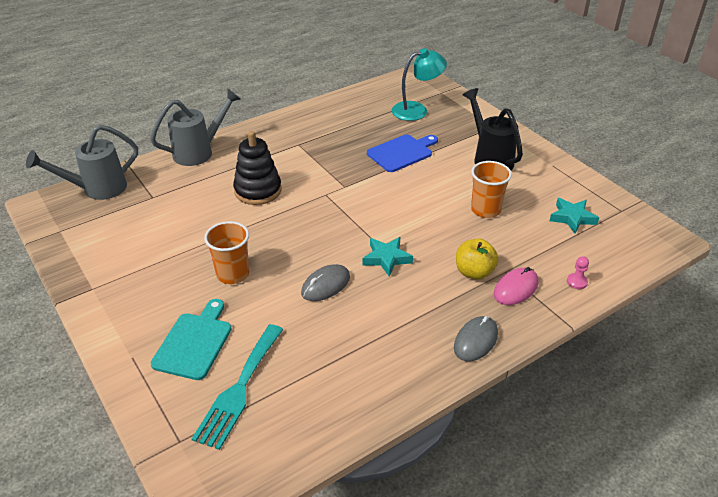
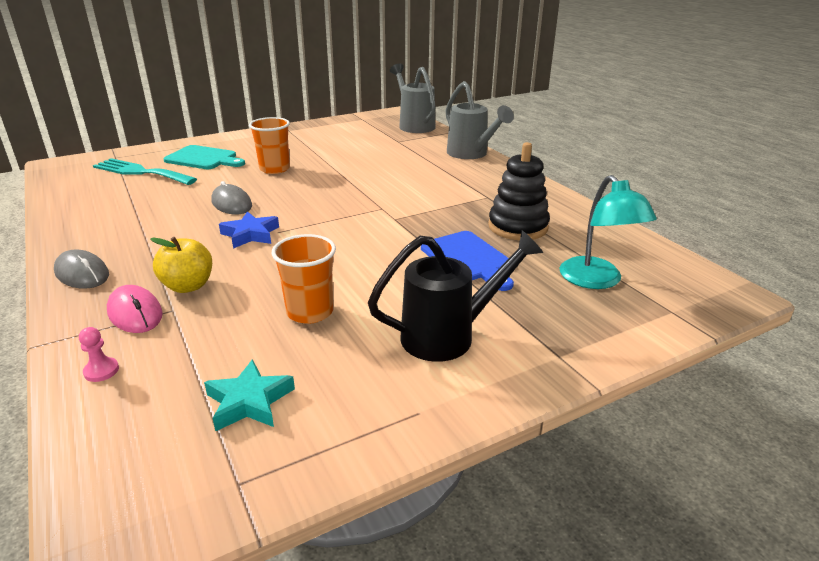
camera: 95 degrees right, 10 degrees down
black stacking toy [233,131,282,205] -> black stacking toy moved to [488,142,550,240]
turquoise star [363,237,413,277] -> blue star [219,211,279,249]

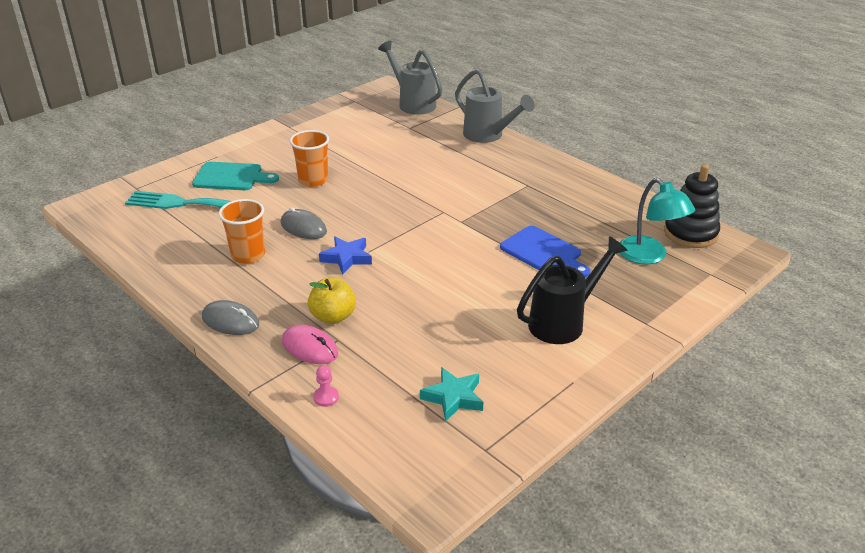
camera: 15 degrees left, 5 degrees up
orange cup [272,234,336,324] -> orange cup moved to [219,199,265,264]
black stacking toy [488,142,550,240] -> black stacking toy moved to [664,164,720,248]

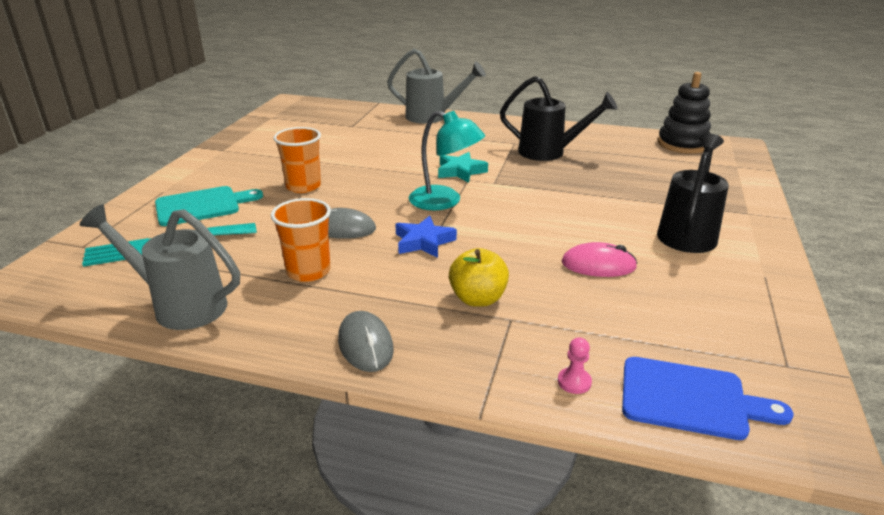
camera: 30 degrees left, 5 degrees down
grey mouse [202,300,259,335] -> grey mouse turned 75 degrees clockwise [338,311,394,372]
pink mouse [282,325,338,364] -> pink mouse moved to [561,242,637,277]
grey watering can [378,41,442,115] -> grey watering can moved to [80,204,240,330]
turquoise star [420,367,483,422] -> turquoise star moved to [438,152,488,183]
blue cutting board [500,226,590,277] -> blue cutting board moved to [622,357,793,440]
turquoise lamp [619,178,695,264] -> turquoise lamp moved to [409,111,485,210]
none -> black watering can [500,76,617,161]

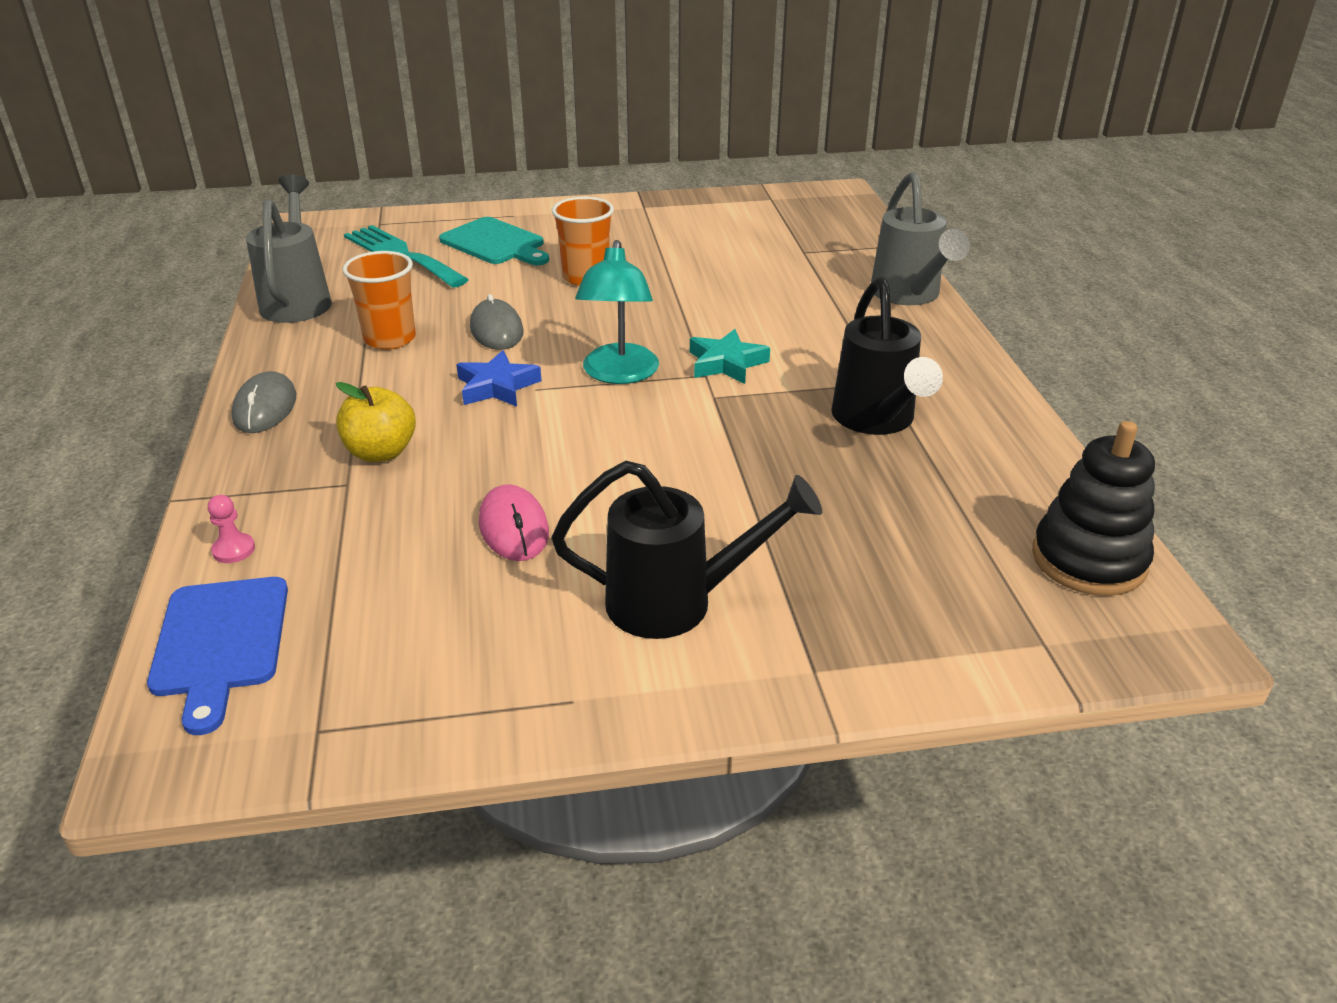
camera: 65 degrees right, 5 degrees up
grey mouse [338,311,394,372] -> grey mouse turned 45 degrees counterclockwise [232,371,296,433]

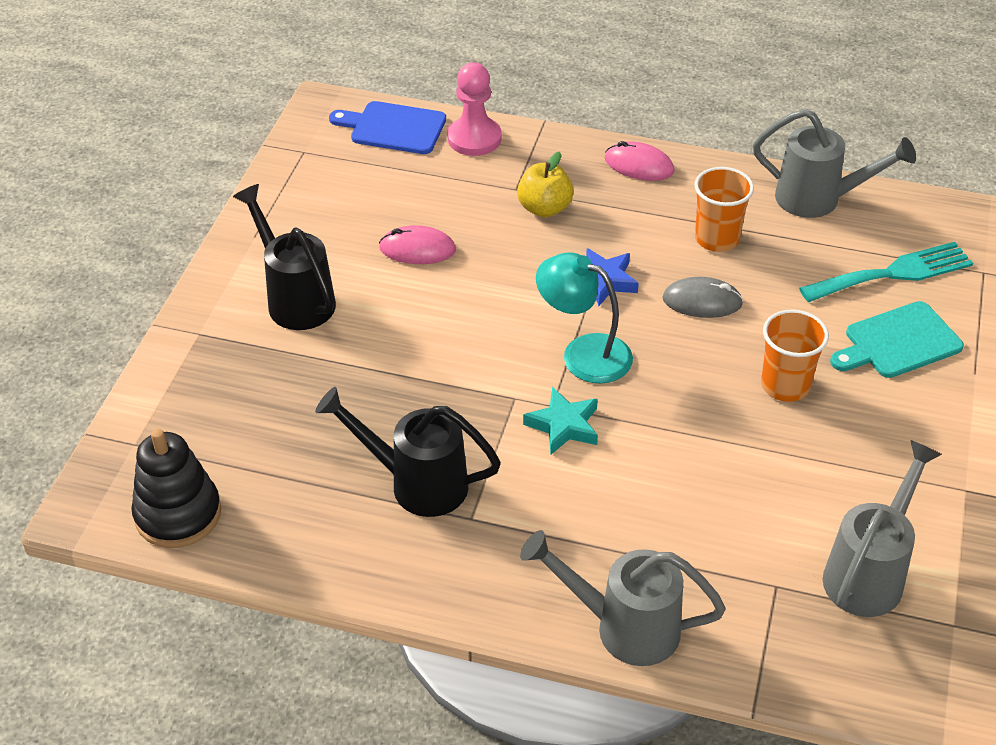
camera: 115 degrees right, 10 degrees up
pink pawn [208,495,255,563] -> pink pawn [447,62,502,156], size x2.16
grey mouse [232,371,296,433] -> pink mouse [605,141,674,181]
black watering can [551,461,822,639] -> black watering can turned 120 degrees clockwise [233,184,336,330]
none -> grey watering can [823,440,942,617]

